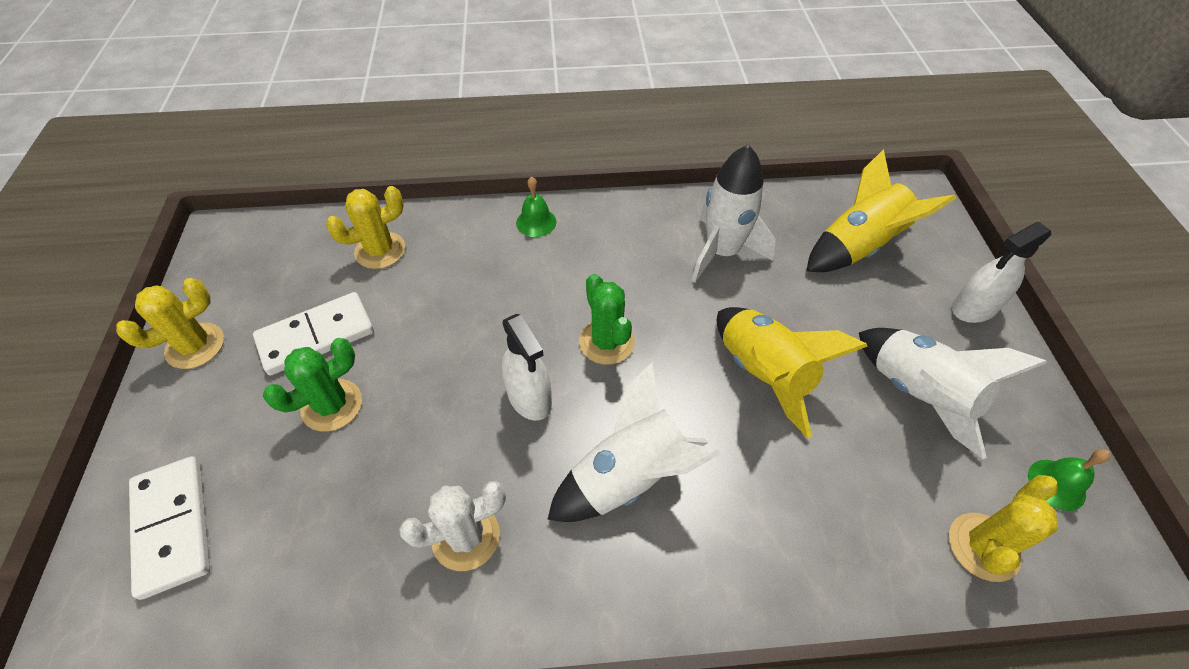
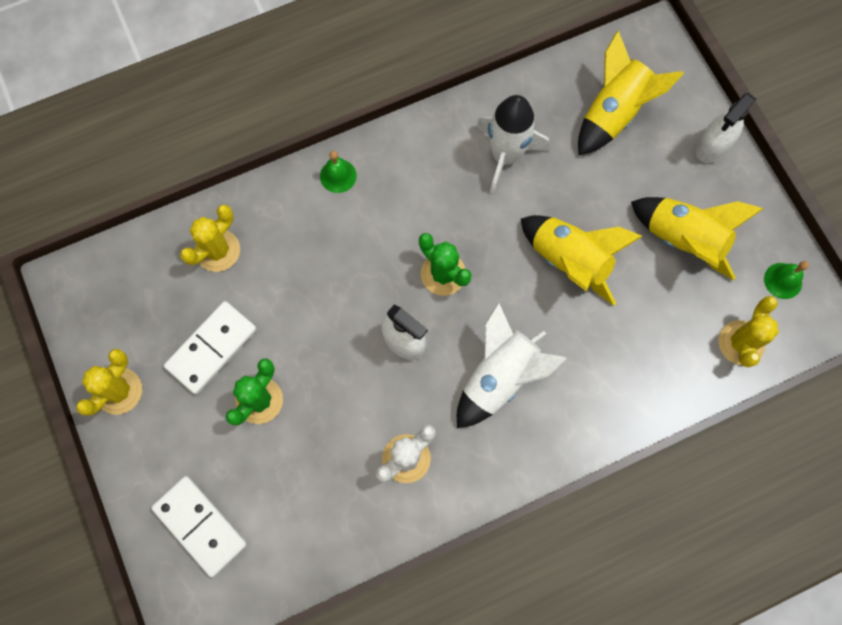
camera: 20 degrees left, 20 degrees up
white rocket [859,328,1047,460] -> yellow rocket [631,197,763,280]

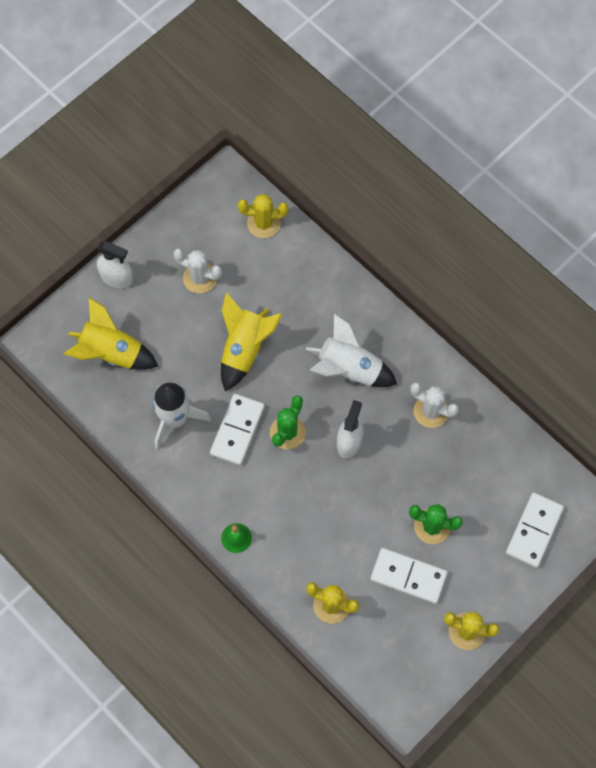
camera: 110 degrees left, 5 degrees down
yellow rocket [631,197,763,280] -> white cactus [173,248,222,293]
green bell [764,261,809,299] -> none
none -> white domino [210,394,265,466]

